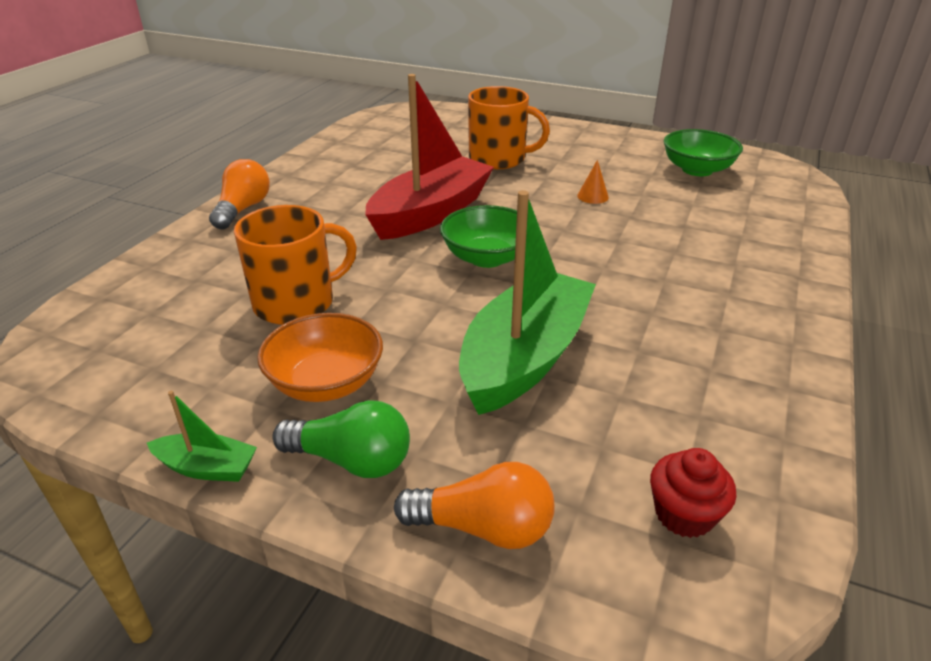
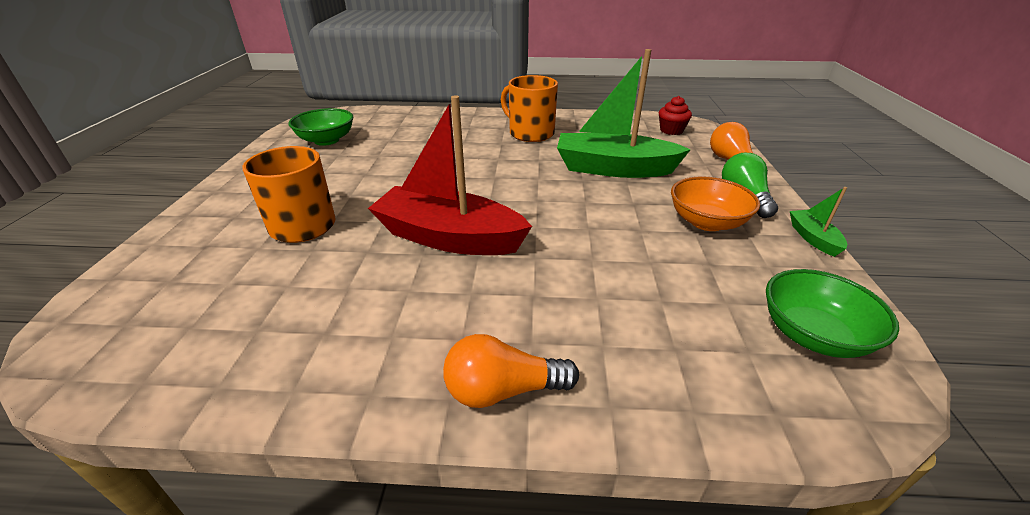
camera: 110 degrees left, 0 degrees up
orange mug [234,205,357,325] -> orange mug moved to [501,75,558,142]
green bowl [440,205,517,268] -> green bowl moved to [766,269,899,358]
orange cone [577,160,609,204] -> none

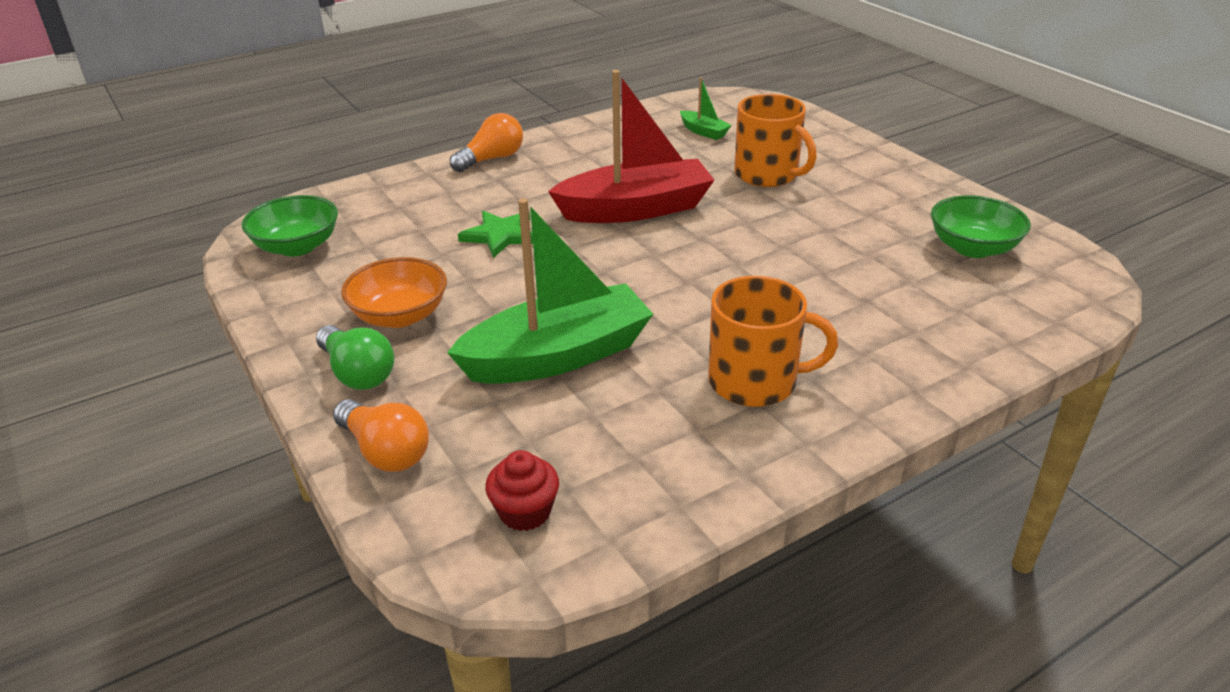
camera: 145 degrees right, 0 degrees up
green boat [790,187,847,257] -> green boat moved to [680,77,732,140]
none -> green star [458,211,533,258]

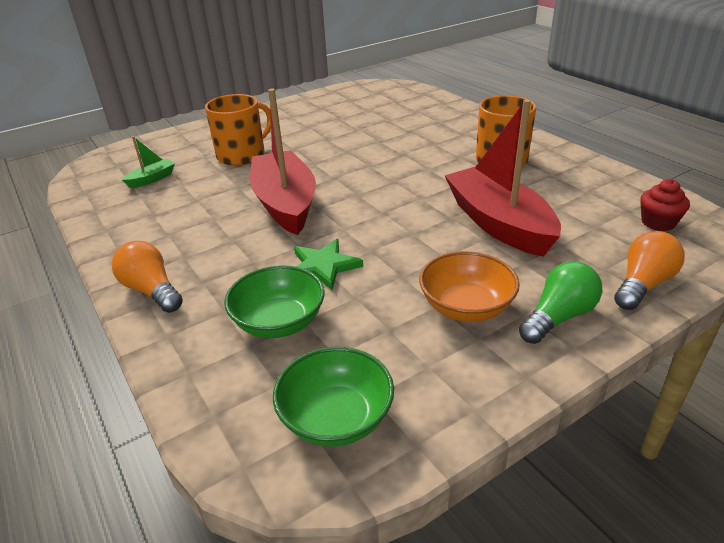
camera: 90 degrees left, 0 degrees up
green boat [447,198,653,384] -> red boat [445,99,561,257]
green bowl [931,195,1031,258] -> green bowl moved to [224,265,325,338]

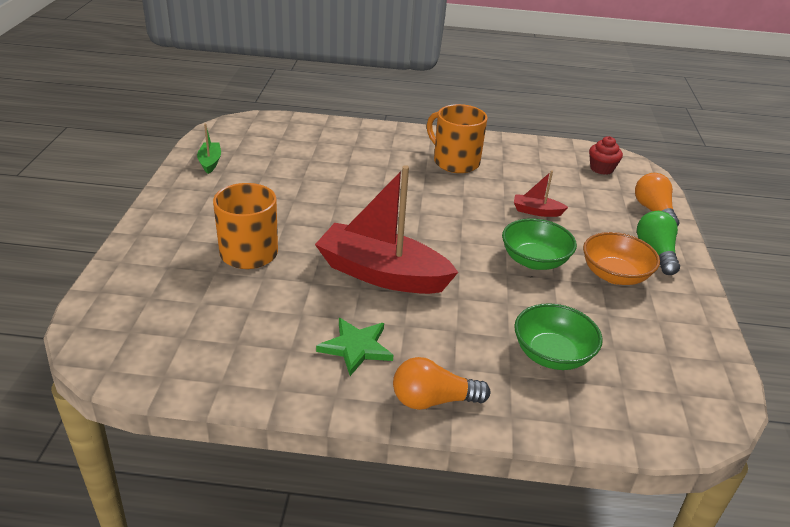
camera: 55 degrees left, 0 degrees up
green boat [122,136,175,188] -> green boat moved to [197,124,221,174]
green bowl [273,347,394,447] -> green bowl moved to [502,218,577,270]
green star [294,239,363,290] -> green star moved to [316,318,393,376]
red boat [445,99,561,257] -> red boat [514,170,568,217], size x0.43

